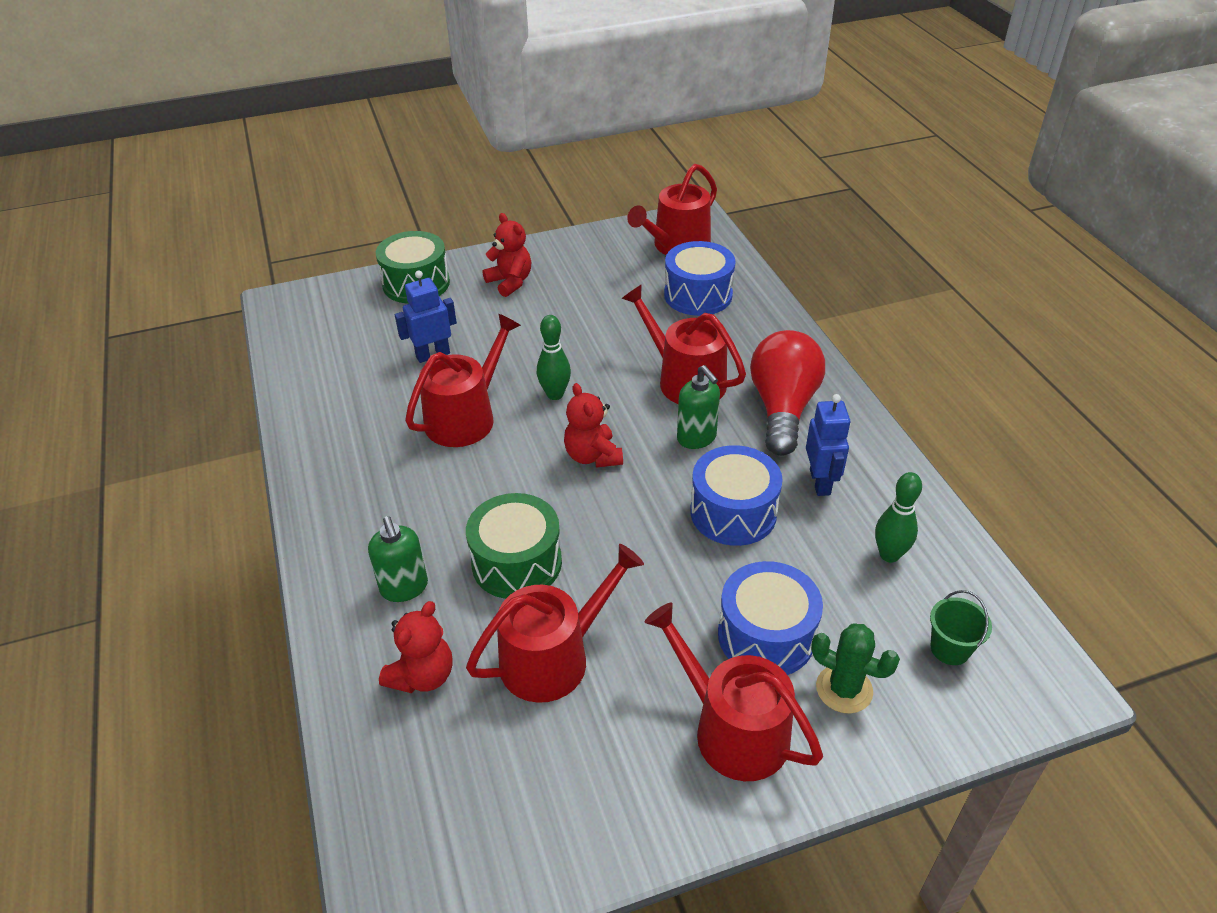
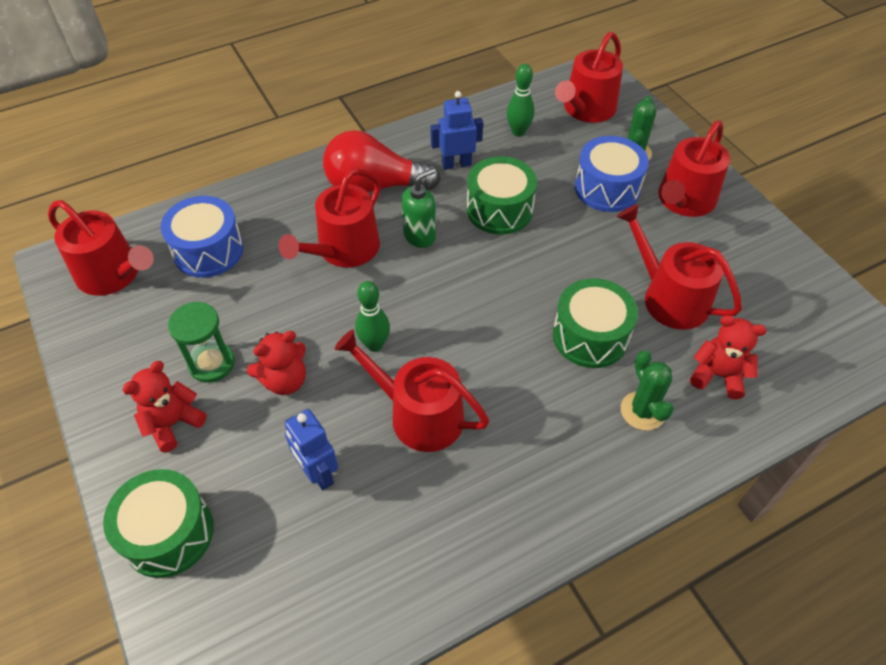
camera: 100 degrees left, 10 degrees up
green soap dispenser [368,516,428,602] -> green cactus [621,350,674,430]
red teddy bear [564,383,623,468] -> red teddy bear moved to [247,331,306,395]
blue drum [690,445,783,546] -> green drum [467,156,537,235]
green bucket [930,590,992,665] -> red watering can [555,32,623,123]
none -> green hourglass [168,302,235,383]

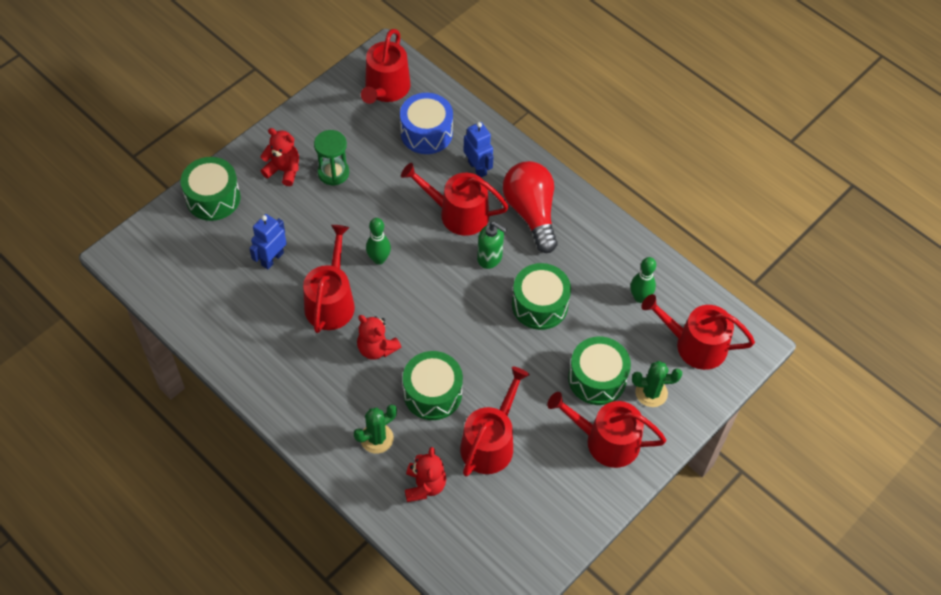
camera: 70 degrees right, 5 degrees up
red teddy bear [247,331,306,395] -> red teddy bear moved to [357,315,401,360]
blue robot [430,91,483,170] -> blue robot moved to [464,122,494,177]
blue drum [575,136,649,212] -> green drum [568,337,631,405]

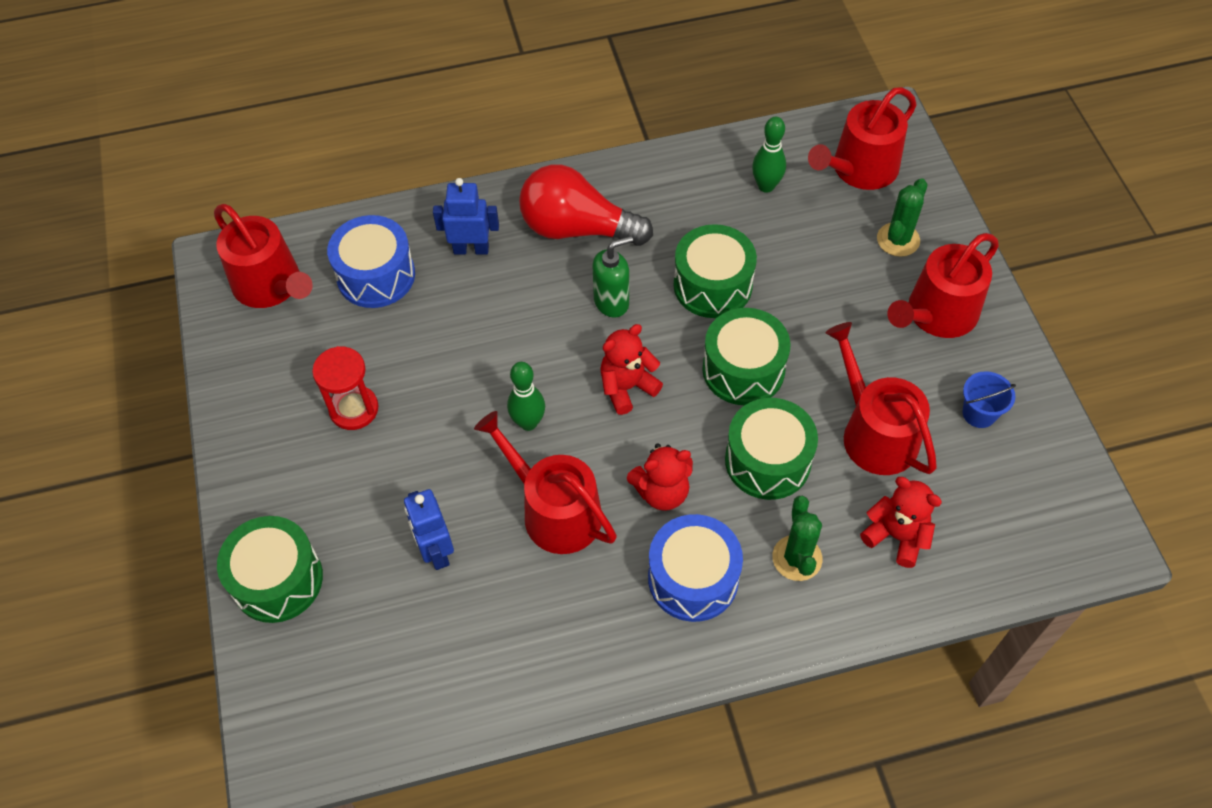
camera: 55 degrees left, 0 degrees up
red teddy bear [260,128,299,186] -> red teddy bear moved to [600,324,663,415]
green hourglass [314,130,349,186] -> red hourglass [312,346,379,430]
red watering can [401,163,509,236] -> none
green drum [568,337,631,405] -> green drum moved to [702,308,791,405]
none -> blue drum [648,514,743,622]
none -> blue bucket [963,371,1016,428]

